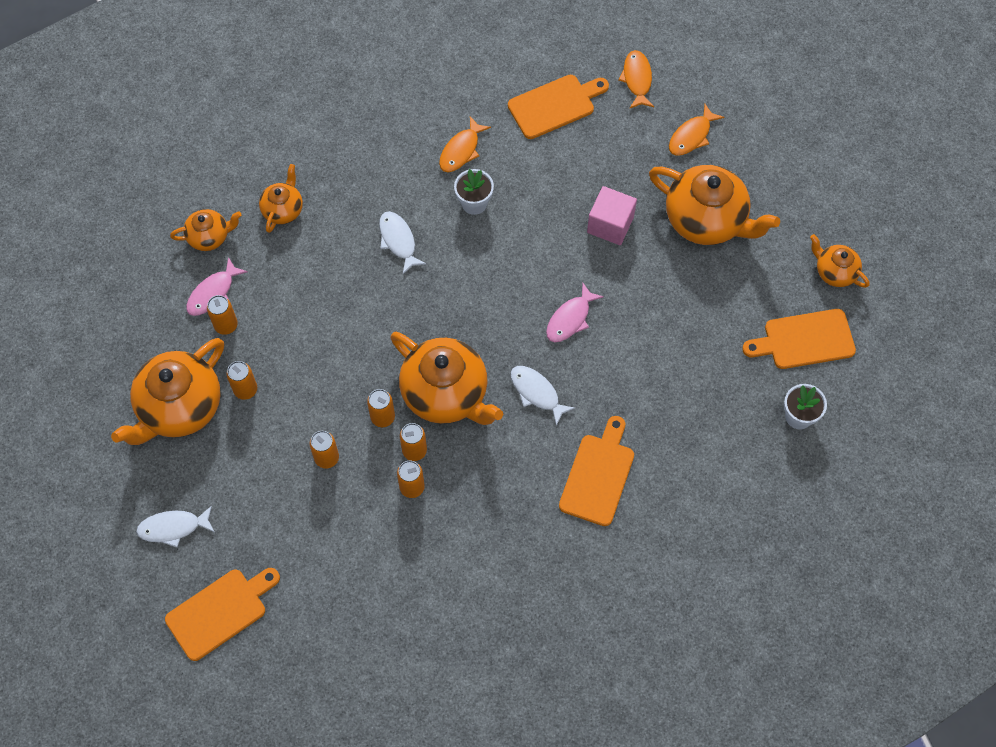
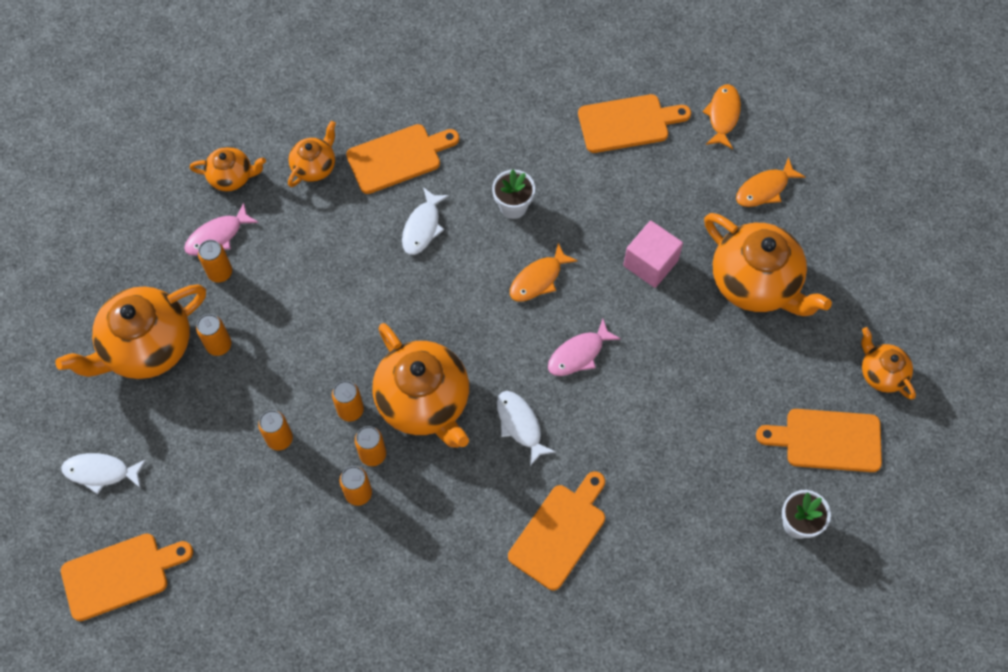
camera: 15 degrees right, 0 degrees up
white fish [379,211,426,274] -> white fish turned 150 degrees counterclockwise [402,187,449,255]
orange fish [439,116,491,172] -> orange fish moved to [510,243,578,302]
none -> orange cutting board [346,124,459,194]

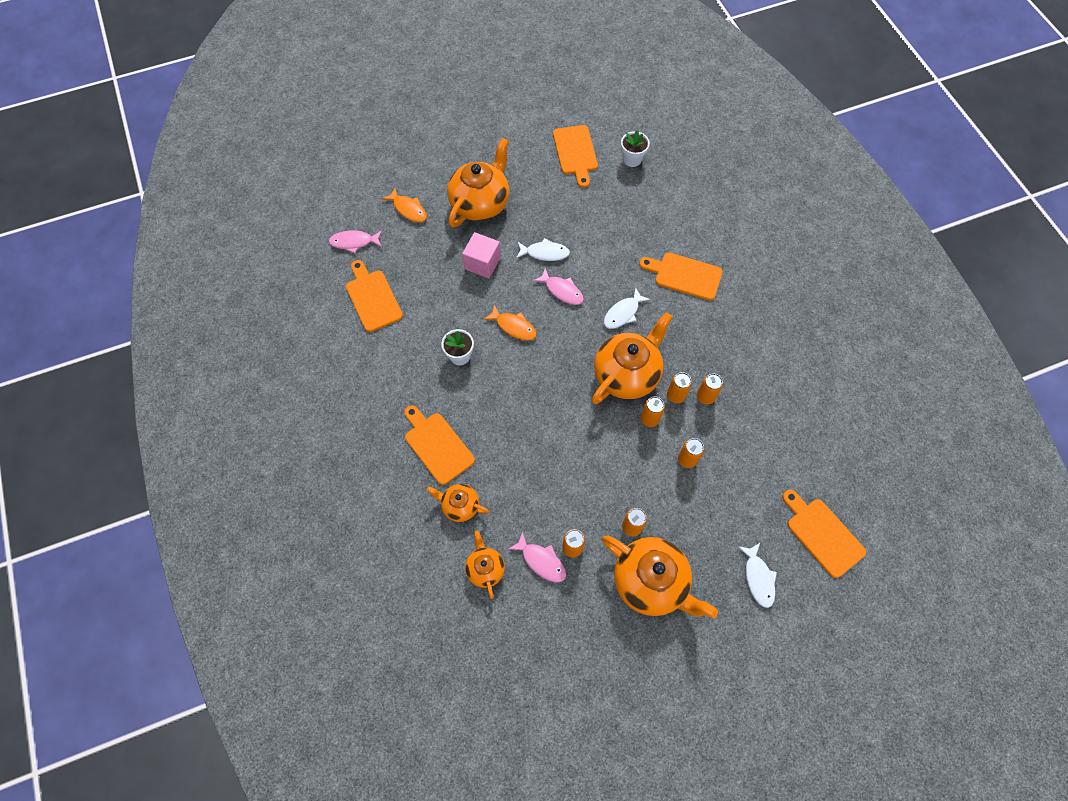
camera: 105 degrees left, 0 degrees up
white fish [402,187,449,255] -> white fish moved to [516,238,570,261]
orange fish [702,84,741,149] -> pink fish [329,230,382,253]
orange teapot [861,327,916,400] -> none

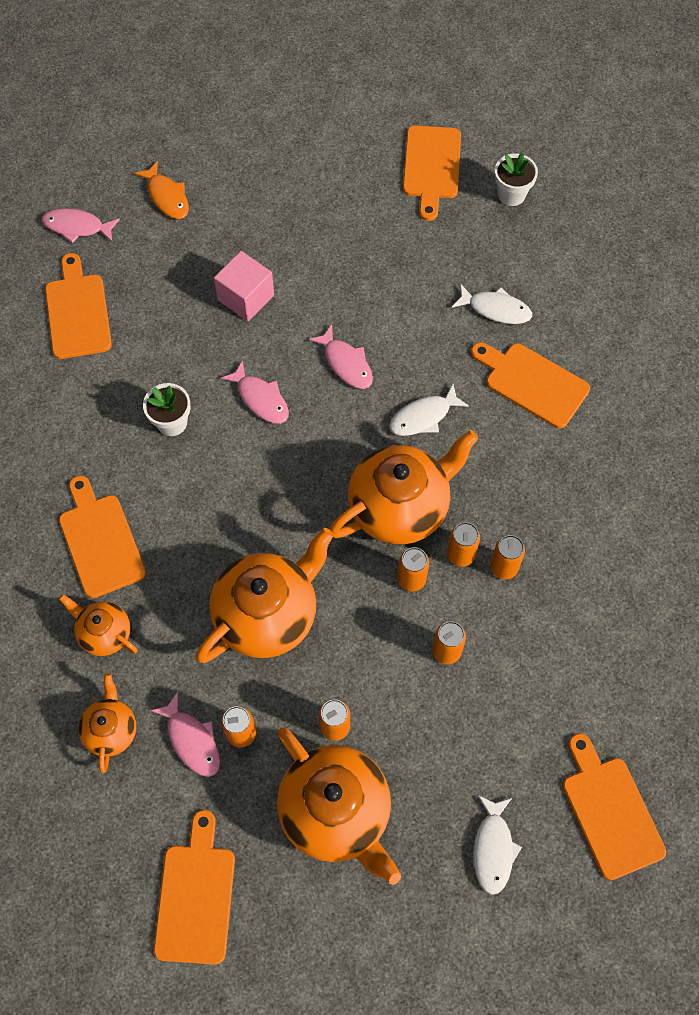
camera: 15 degrees right, 0 degrees up
orange teapot [447,137,509,228] -> orange teapot moved to [196,528,334,663]
orange fish [483,305,537,340] -> pink fish [220,360,289,424]
white fish [516,238,570,261] -> white fish moved to [452,284,532,324]
none -> orange cutting board [154,810,235,965]

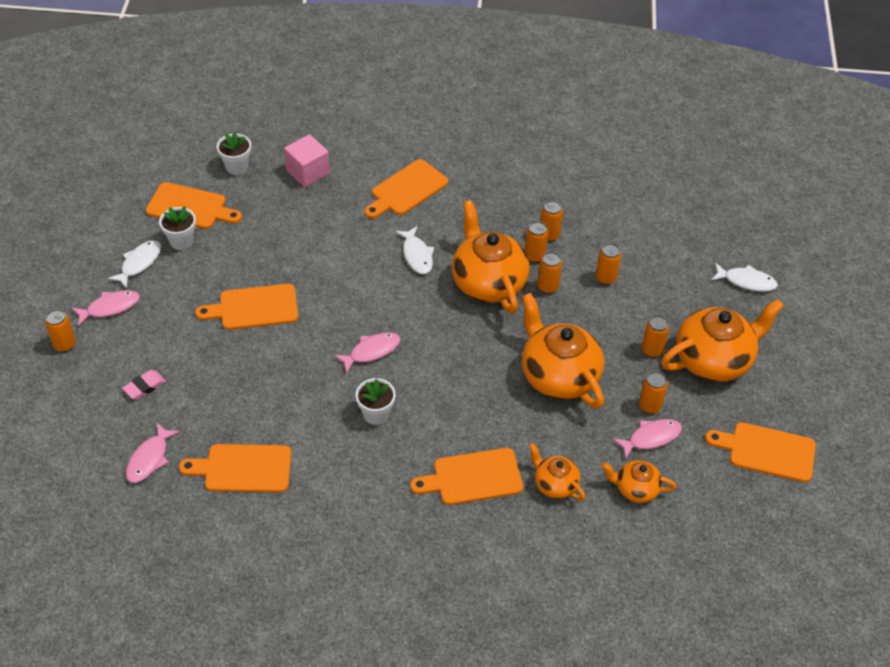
camera: 80 degrees left, 15 degrees down
orange teapot [59,594,138,656] -> orange teapot turned 90 degrees clockwise [529,443,586,501]
orange fish [134,161,189,219] -> pink eraser [122,370,166,400]
pink cube [214,251,274,321] -> pink cube moved to [284,134,330,187]
pink fish [308,324,373,389] -> pink fish moved to [72,290,140,326]
white fish [452,284,532,324] -> white fish moved to [108,240,161,289]
orange cutting board [563,733,666,880] -> orange cutting board moved to [195,284,298,330]
none -> orange can [45,309,76,352]
none -> white flower pot [159,206,196,250]

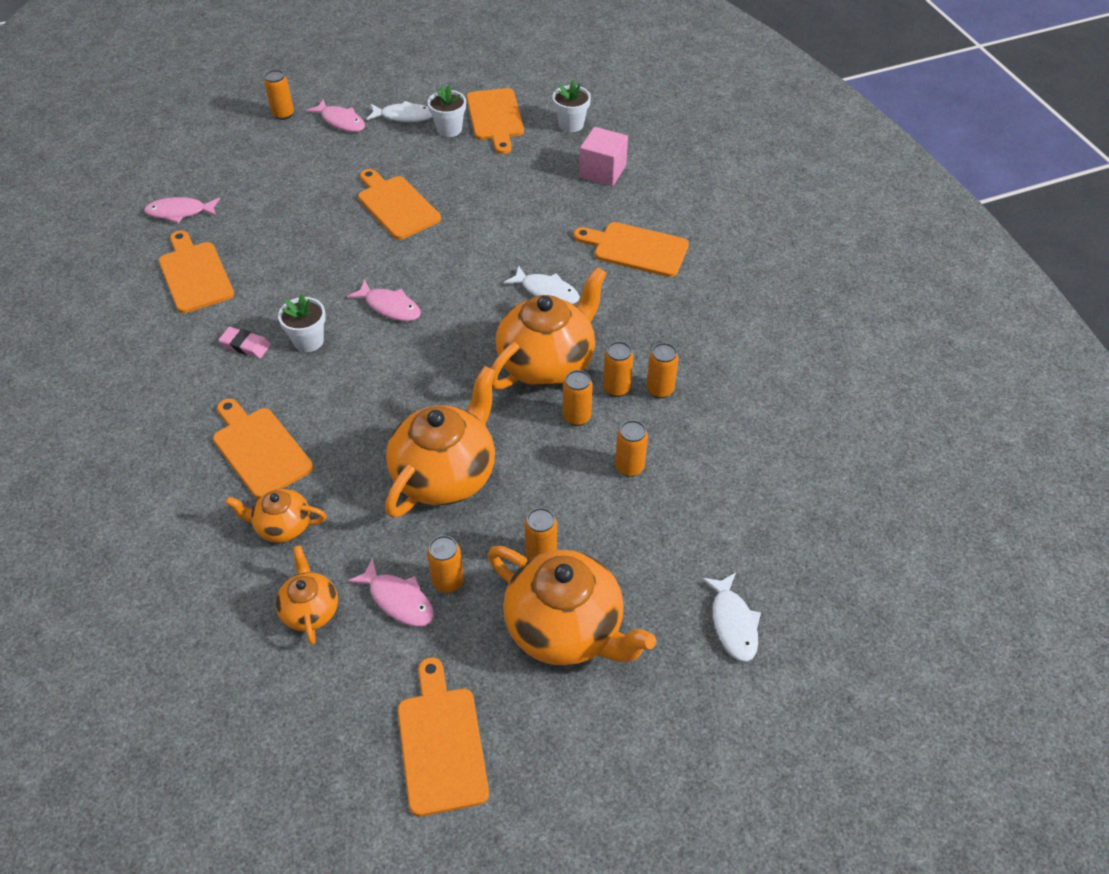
camera: 65 degrees right, 0 degrees up
pink eraser [122,370,166,400] -> pink eraser moved to [219,327,271,358]
white fish [396,226,434,274] -> white fish turned 105 degrees counterclockwise [504,265,580,304]
orange teapot [529,443,586,501] -> orange teapot turned 105 degrees counterclockwise [225,489,326,543]

